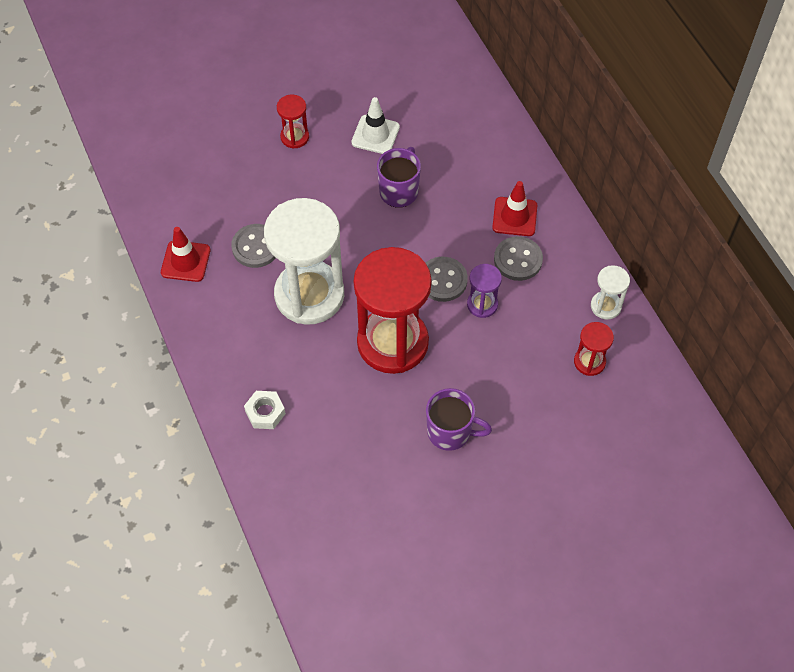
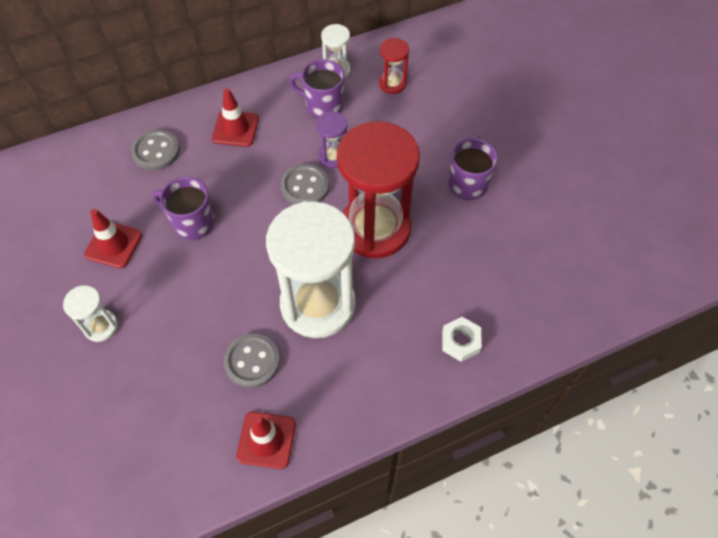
camera: 90 degrees left, 0 degrees up
red hourglass [277,94,309,149] -> white hourglass [63,285,118,342]
white traffic cone [351,97,400,154] -> red traffic cone [84,209,142,268]
grey button [494,236,543,281] -> grey button moved to [131,130,180,171]
none -> purple mug [289,59,345,118]

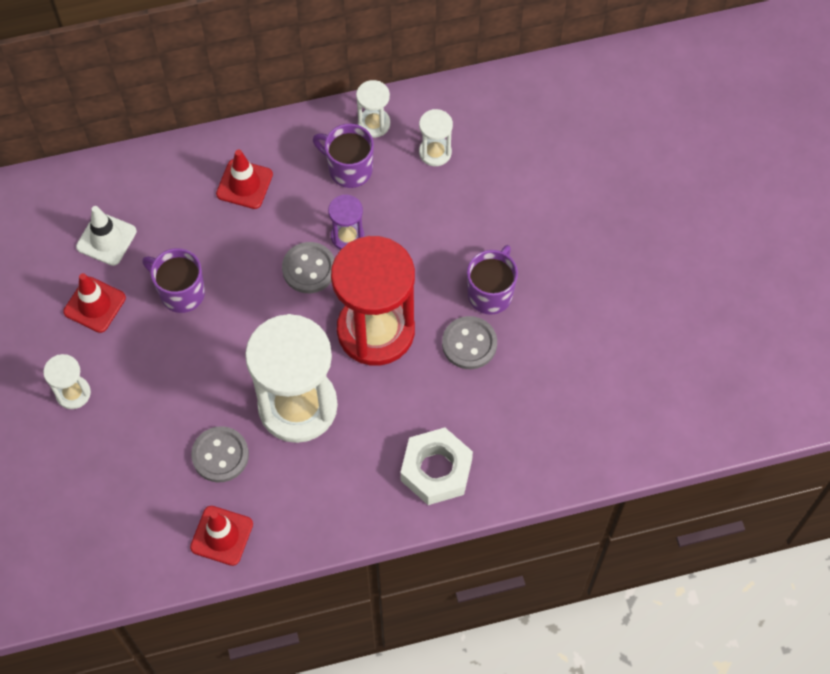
camera: 10 degrees right, 5 degrees up
grey button [131,130,180,171] -> grey button moved to [442,316,497,369]
red hourglass [379,38,409,94] -> white hourglass [419,109,453,166]
white nut [442,317,482,362] -> white nut [400,428,473,505], size x1.68
none -> white traffic cone [76,206,137,266]

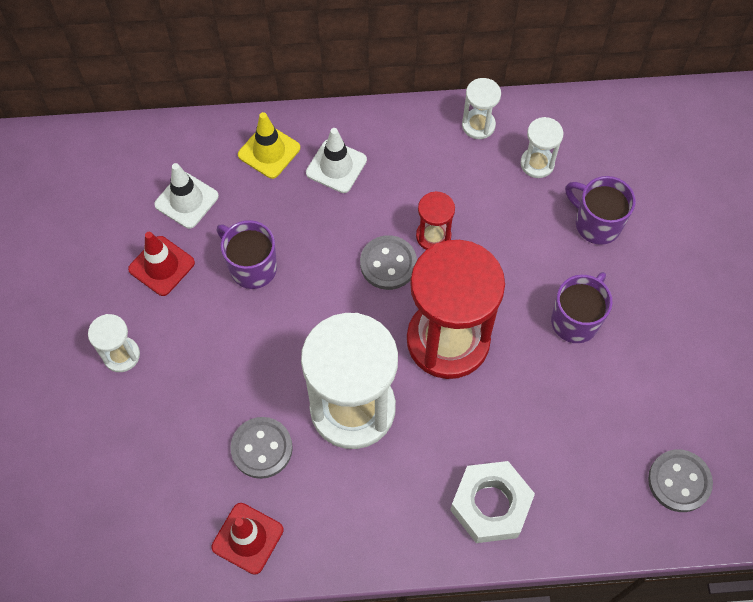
camera: 10 degrees right, 0 degrees up
red traffic cone [216,150,273,209] -> white traffic cone [306,128,367,193]
purple mug [313,124,374,188] -> purple mug moved to [565,176,636,245]
purple hourglass [328,195,364,250] -> red hourglass [416,191,455,250]
grey button [442,316,497,369] -> grey button moved to [648,449,713,512]
none -> yellow traffic cone [238,112,300,179]

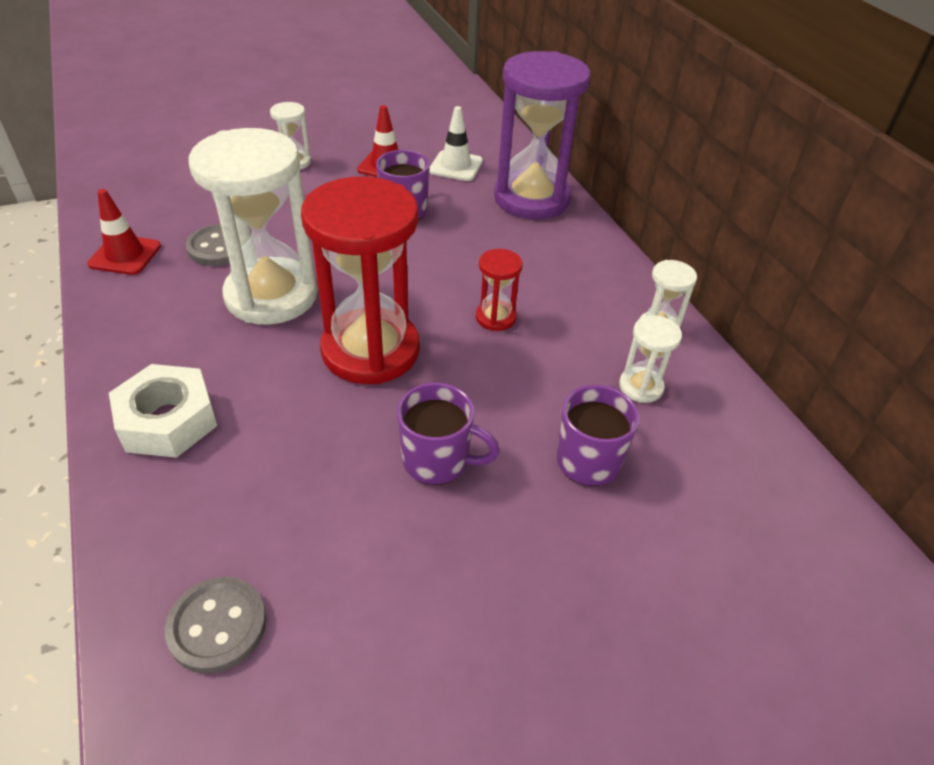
camera: 70 degrees right, 20 degrees down
yellow traffic cone [238,112,300,179] -> purple hourglass [494,51,590,219]
white traffic cone [306,128,367,193] -> none
grey button [360,235,417,290] -> none

